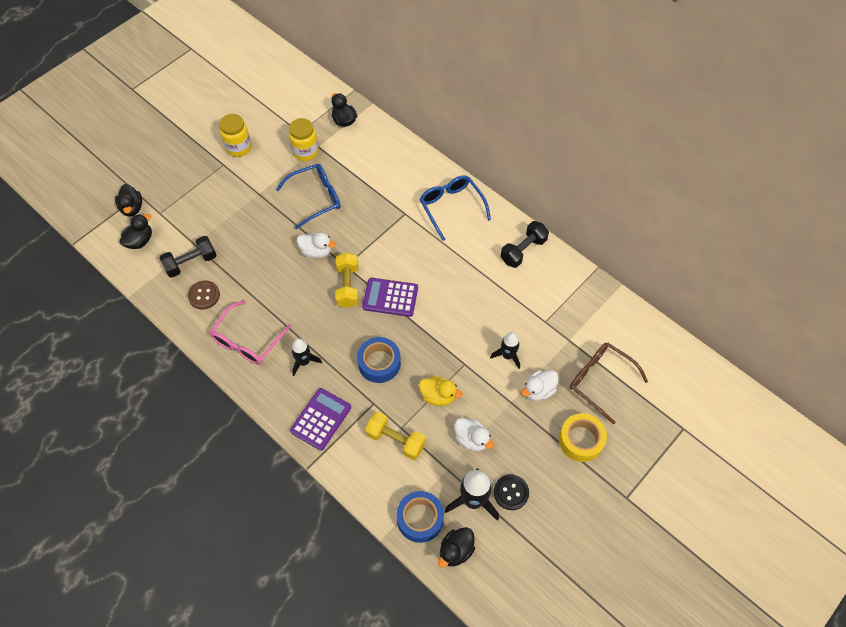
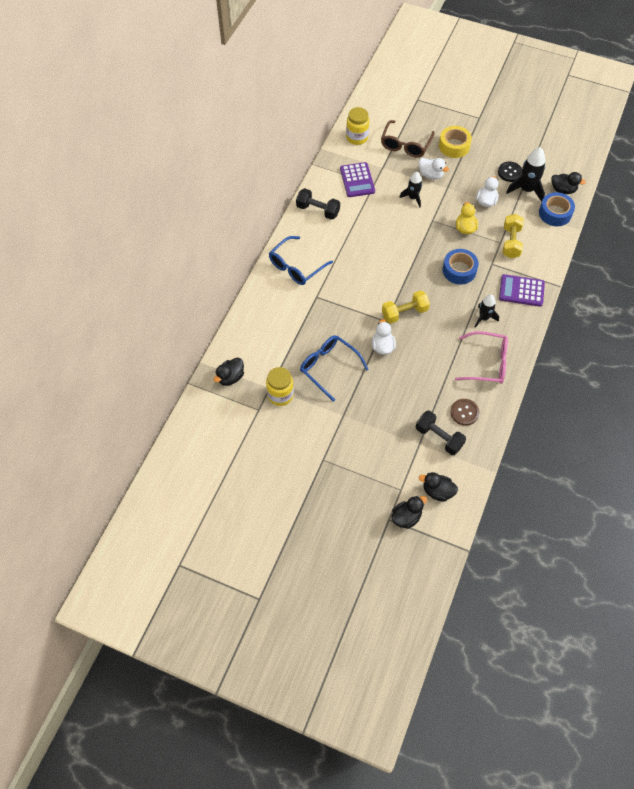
camera: 110 degrees left, 0 degrees up
yellow jar [219,114,252,157] -> yellow jar moved to [346,107,369,145]
purple calculator [362,278,418,317] -> purple calculator moved to [340,162,375,197]

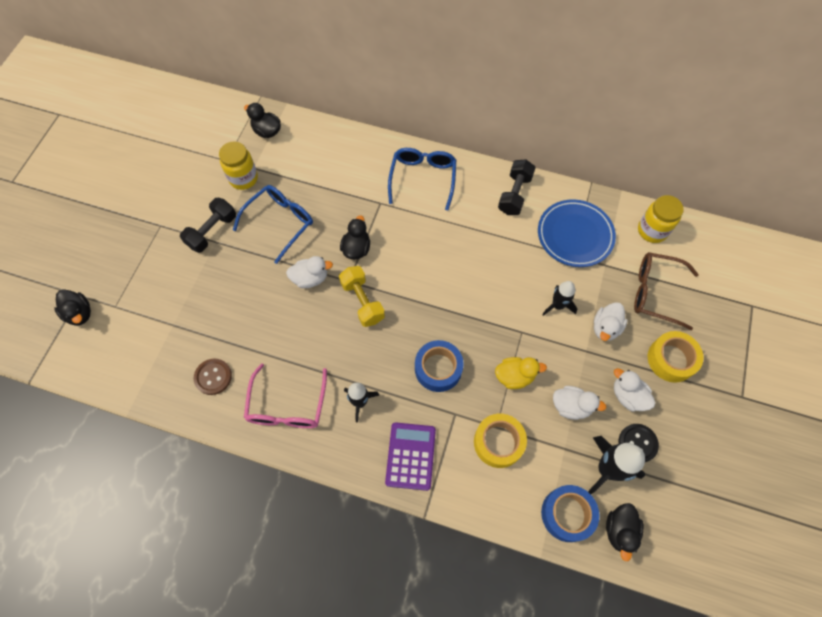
camera: 85 degrees right, 5 degrees up
blue glasses [269,236,333,285] -> blue glasses turned 60 degrees clockwise [388,148,456,211]
purple calculator [340,162,375,197] -> blue plate [538,199,616,267]
black dumbbell [416,411,466,455] -> black dumbbell moved to [180,198,236,253]
black duck [419,472,458,502] -> black duck moved to [340,216,370,259]
yellow dumbbell [503,214,524,258] -> yellow tape [474,414,527,468]
none -> white duck [614,368,655,412]

